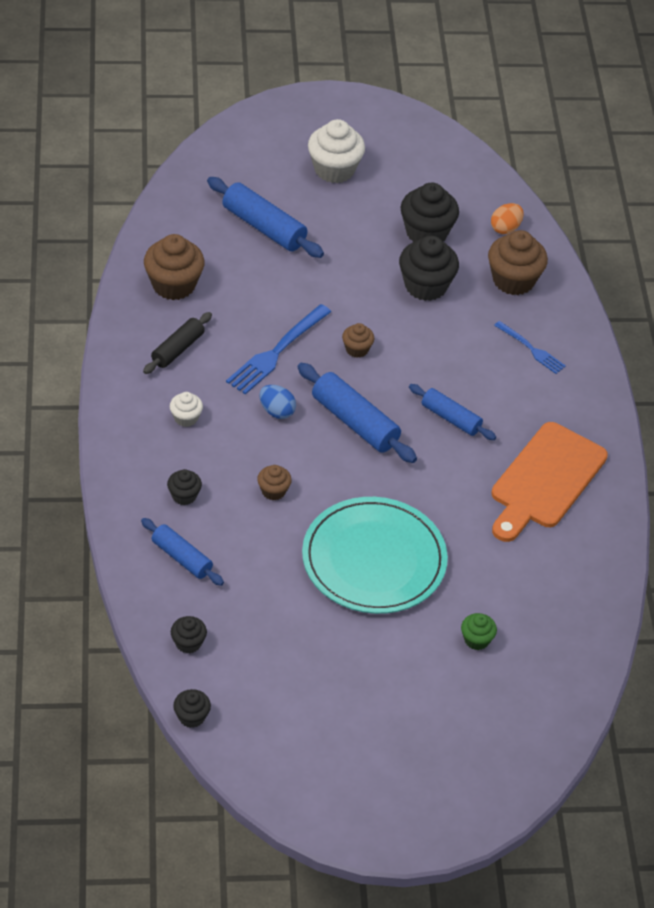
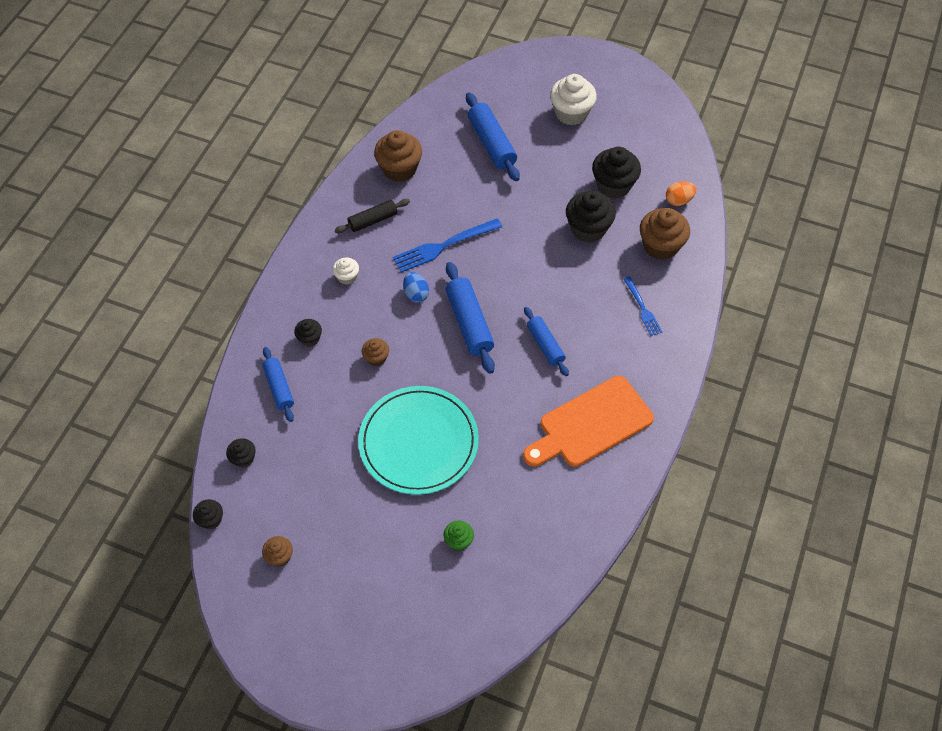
camera: 30 degrees right, 10 degrees up
brown cupcake [342,323,374,358] -> brown cupcake moved to [262,536,293,567]

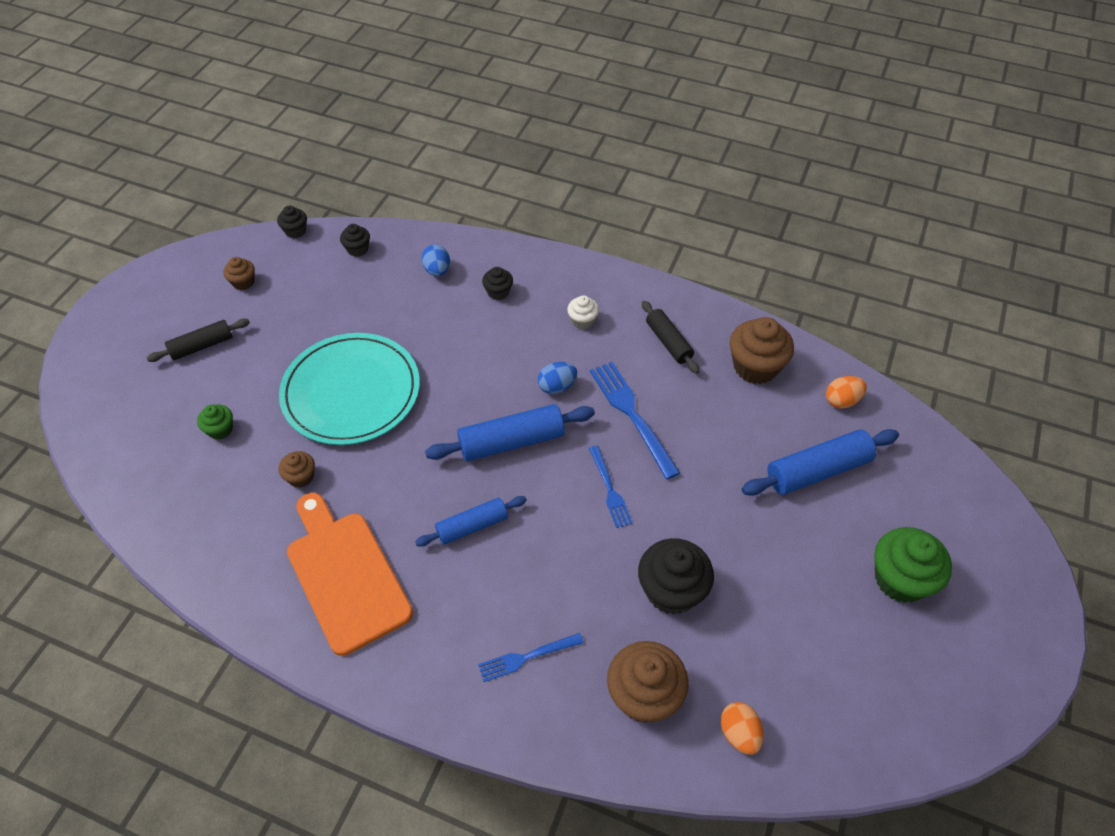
camera: 90 degrees right, 5 degrees down
blue rolling pin [262,347,294,422] -> blue egg [422,244,450,277]
brown cupcake [361,338,389,366] -> brown cupcake moved to [279,451,315,488]
white cupcake [550,74,597,125] -> green cupcake [875,527,952,603]
black cupcake [592,147,641,198] -> none
none -> black rolling pin [147,318,250,362]
none -> blue fork [589,446,633,528]
none -> orange egg [826,376,867,409]

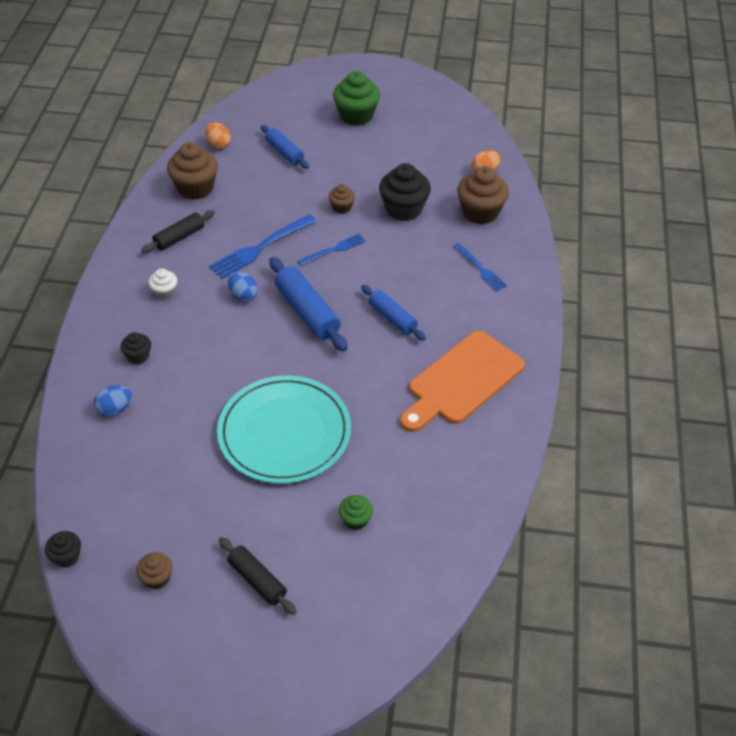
camera: 105 degrees left, 5 degrees down
brown cupcake [279,451,315,488] -> brown cupcake moved to [329,184,355,214]
black cupcake [340,224,370,257] -> none
blue rolling pin [742,429,899,496] -> blue rolling pin [261,125,309,169], size x0.64

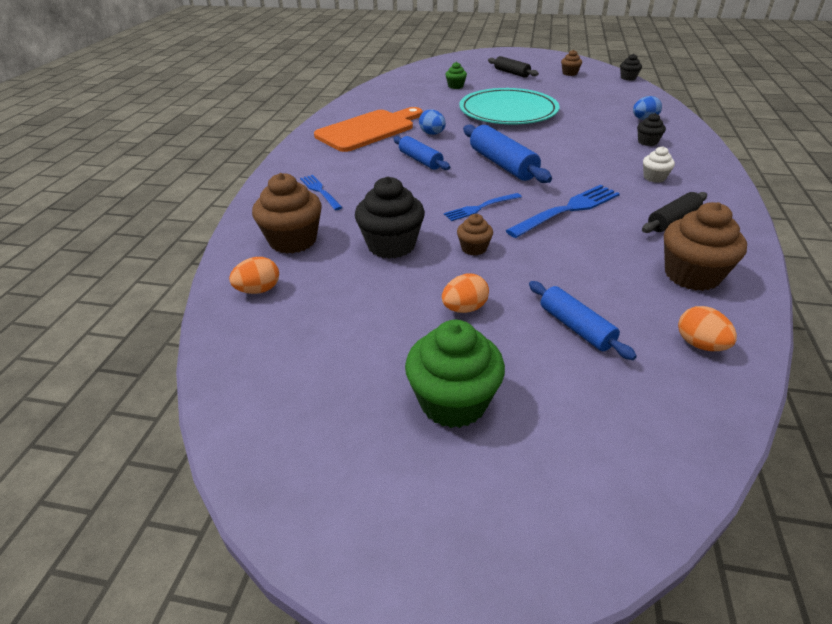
camera: 175 degrees left, 10 degrees down
blue egg [228,271,258,302] -> blue egg moved to [419,109,446,135]
none -> orange egg [442,274,489,313]

